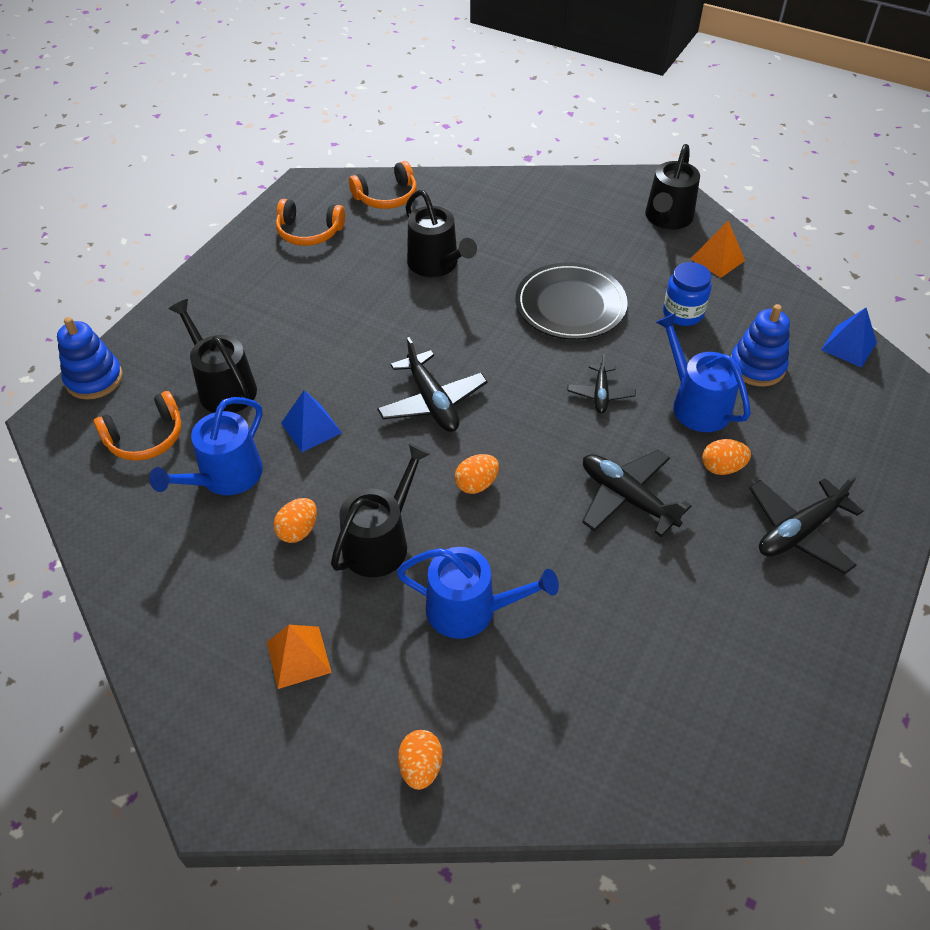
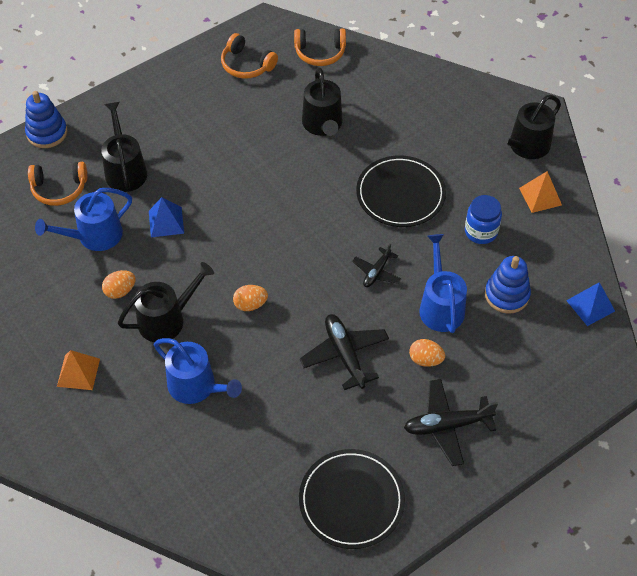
camera: 25 degrees right, 5 degrees up
black plane [377,337,487,432] -> none
orange egg [398,730,443,790] -> none
none -> black plate [299,449,405,549]

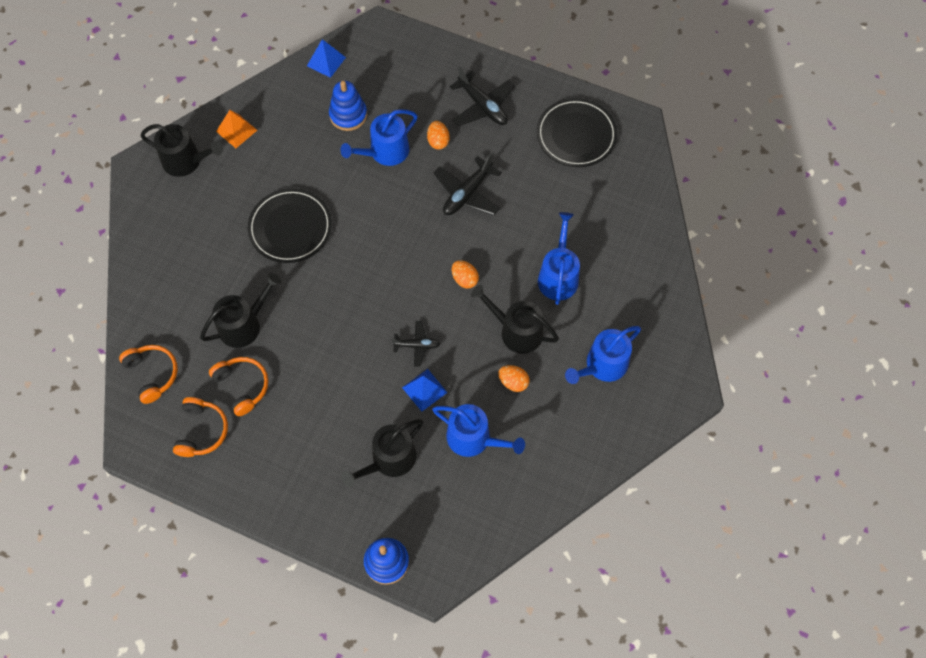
camera: 120 degrees left, 10 degrees up
orange headphones [28,162,87,206] -> orange headphones moved to [209,357,268,416]
orange pyramid [57,350,100,390] -> blue watering can [565,326,641,384]
black plane [352,243,401,287] -> black plane moved to [391,321,440,367]
blue jar [465,195,502,244] -> none

